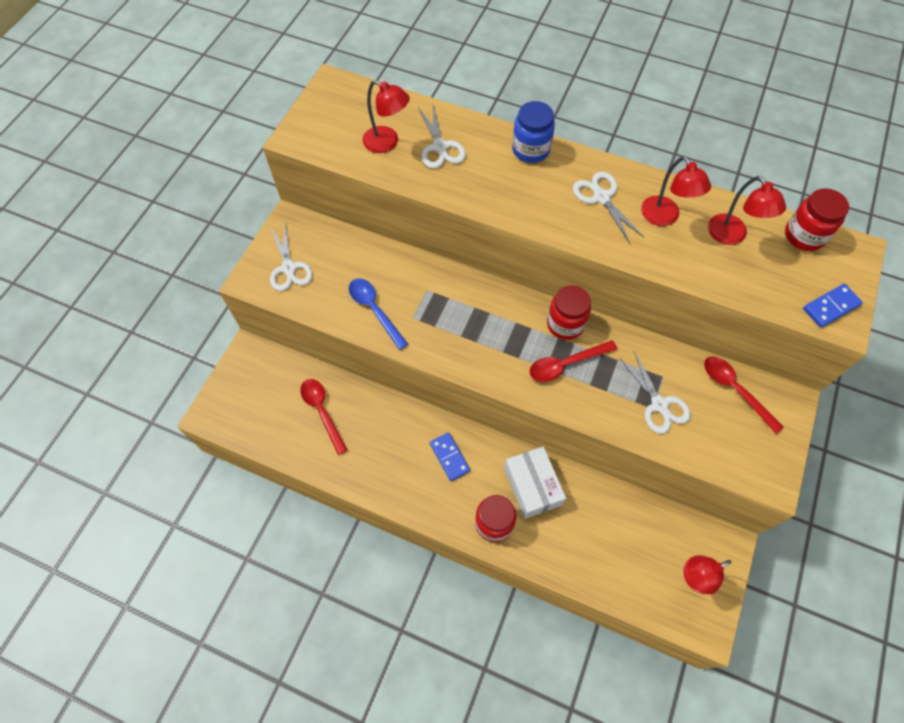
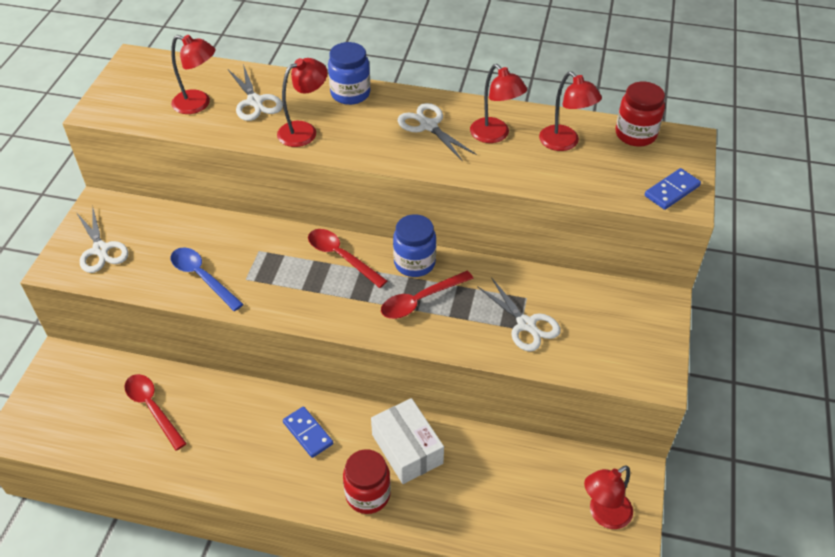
camera: 10 degrees left, 15 degrees down
red jar [547,285,591,340] -> blue jar [393,214,436,277]
red spoon [704,356,783,434] -> red spoon moved to [308,229,387,288]
none -> red lamp [277,58,327,147]

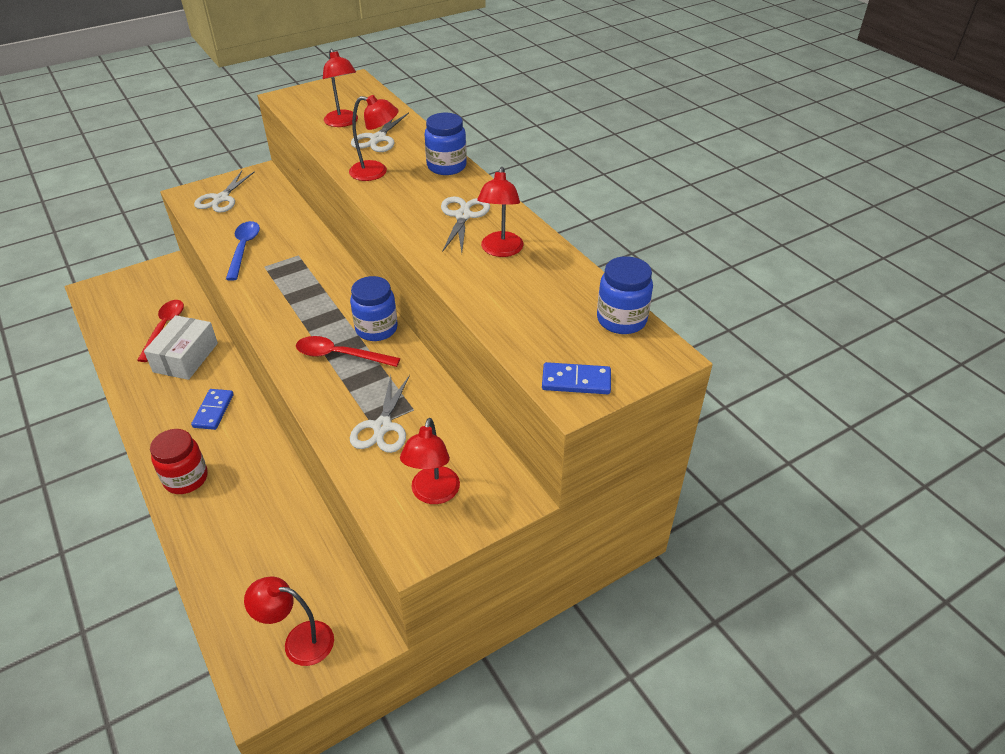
camera: 45 degrees right, 5 degrees down
red spoon [308,229,387,288] -> none
white box [371,398,444,484] -> white box moved to [144,315,218,380]
red lamp [539,71,602,151] -> red lamp moved to [400,418,460,504]
red jar [616,82,665,147] -> blue jar [597,256,653,334]

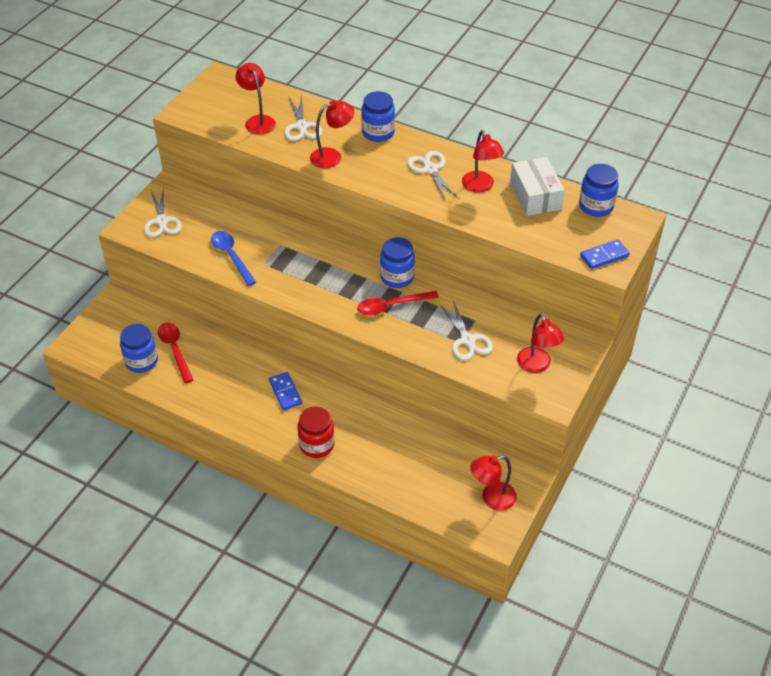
camera: 30 degrees left, 5 degrees up
white box [144,315,218,380] -> white box moved to [510,157,565,216]
red lamp [323,49,358,127] -> red lamp turned 150 degrees counterclockwise [236,63,276,135]
none -> blue jar [120,324,158,373]

